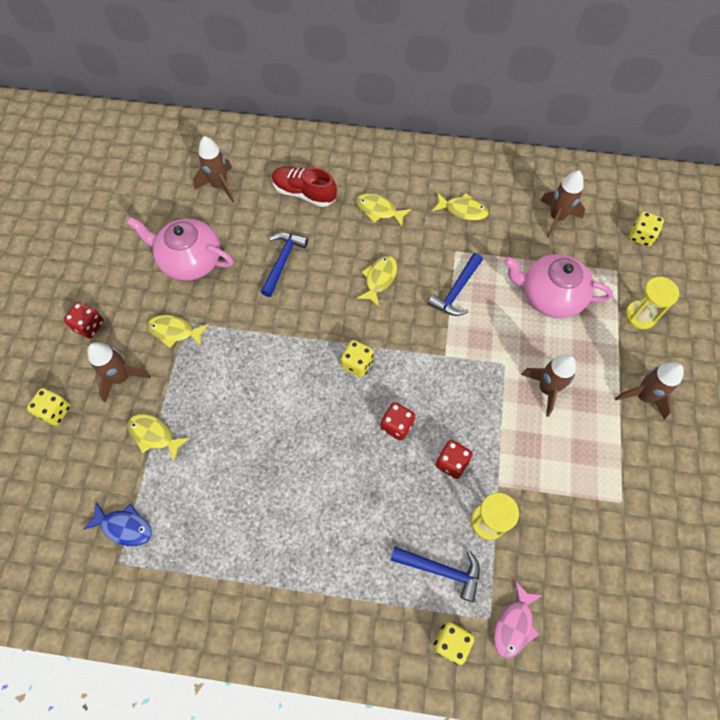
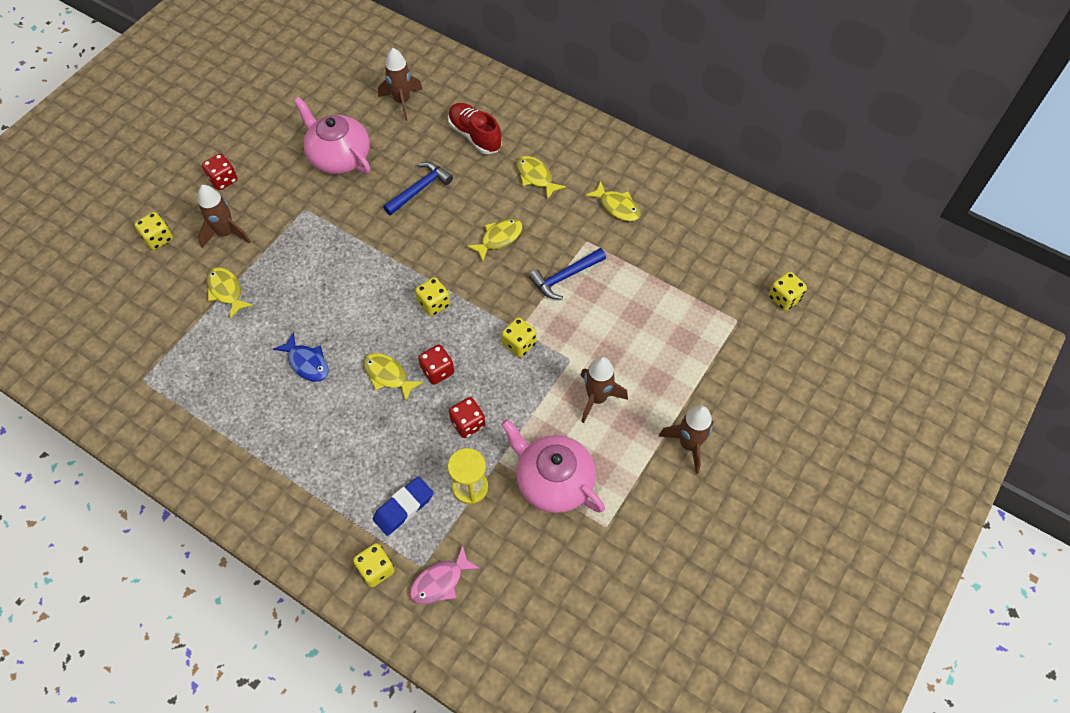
camera: 25 degrees right, 5 degrees down
blue fish [83,502,152,546] -> blue fish moved to [273,332,329,382]
yellow fish [147,315,209,348] -> yellow fish moved to [363,353,424,401]
blue hammer [390,547,480,602] -> blue eraser [373,476,433,536]
pink teapot [504,254,613,318] -> pink teapot moved to [501,419,605,513]
brown rocket [540,170,585,238] -> none
yellow hourglass [625,277,679,329] -> none
none -> yellow dice [502,317,537,357]

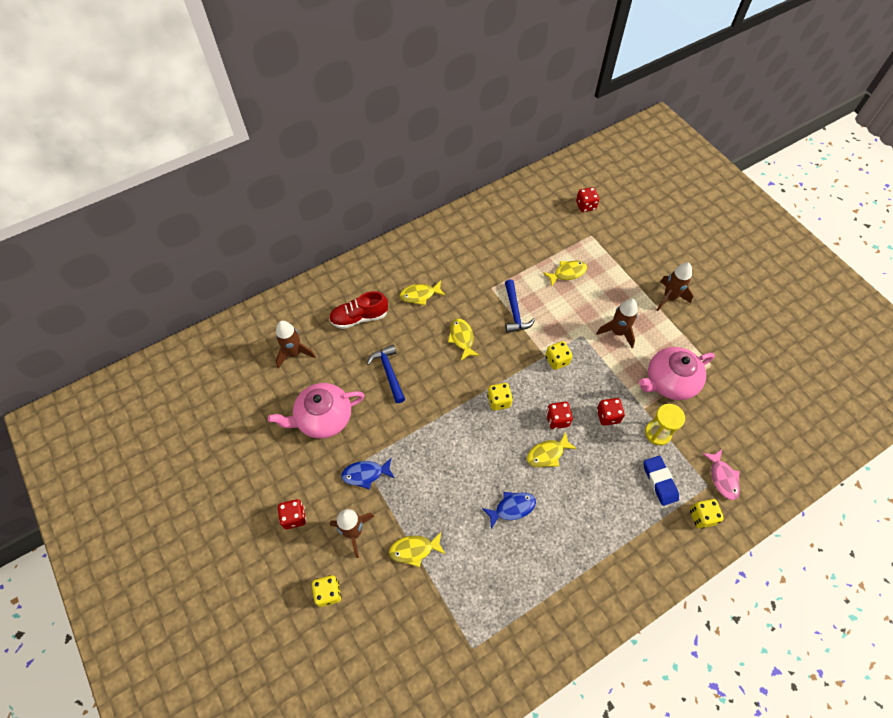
camera: 65 degrees left, 0 degrees up
yellow fish [585,181,640,221] -> yellow fish moved to [543,261,587,286]
yellow dice [769,272,807,311] -> red dice [576,187,599,212]
none -> blue fish [341,457,394,490]

